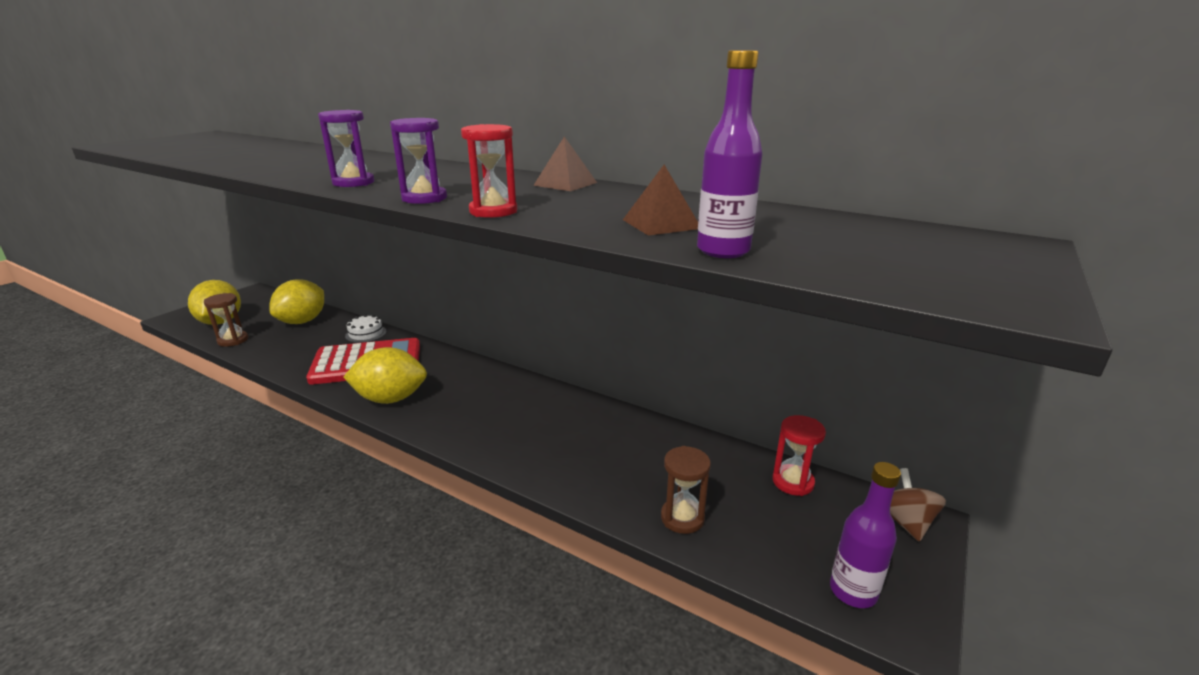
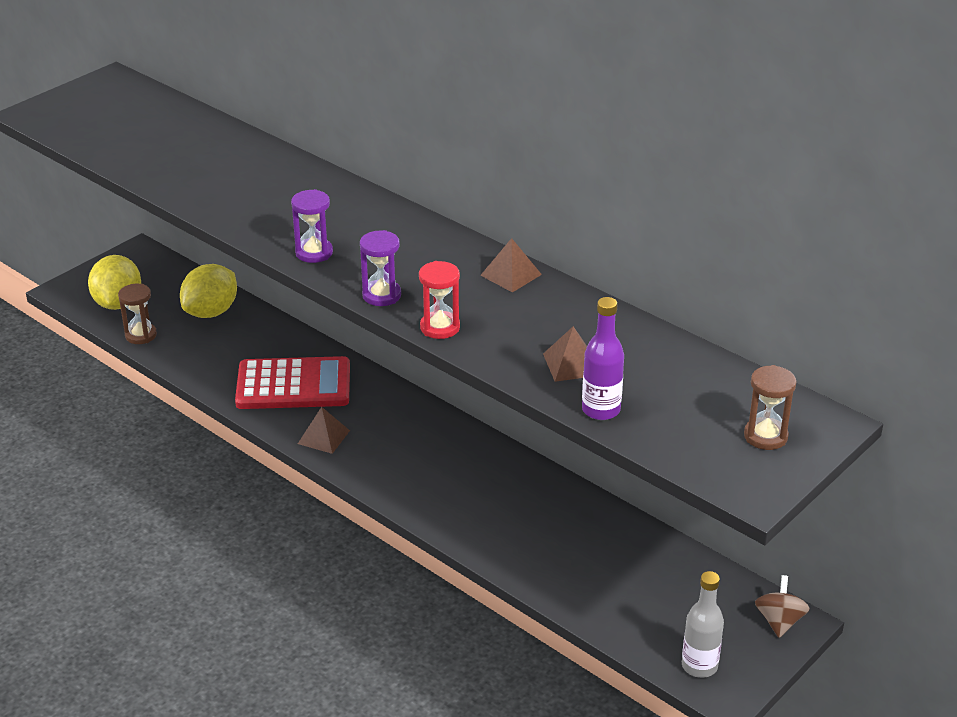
camera: 10 degrees right, 10 degrees up
yellow lemon [344,347,427,404] -> brown pyramid [298,407,350,454]
white cake [345,314,387,343] -> none
brown hourglass [661,446,711,534] -> brown hourglass moved to [744,365,797,450]
red hourglass [772,415,826,496] -> none
purple bottle [830,462,901,608] -> grey bottle [682,571,724,678]

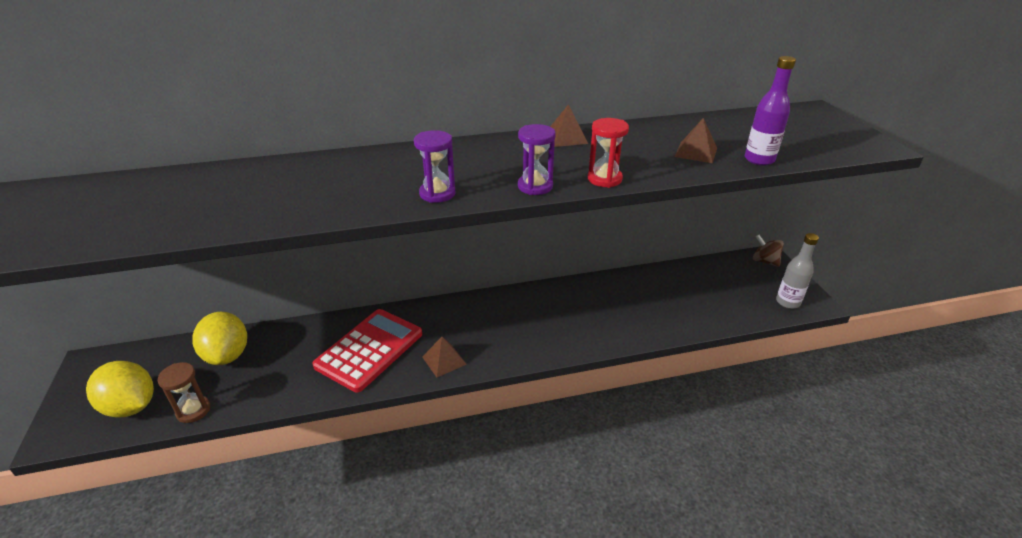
camera: 55 degrees left, 0 degrees up
brown hourglass [744,365,797,450] -> none

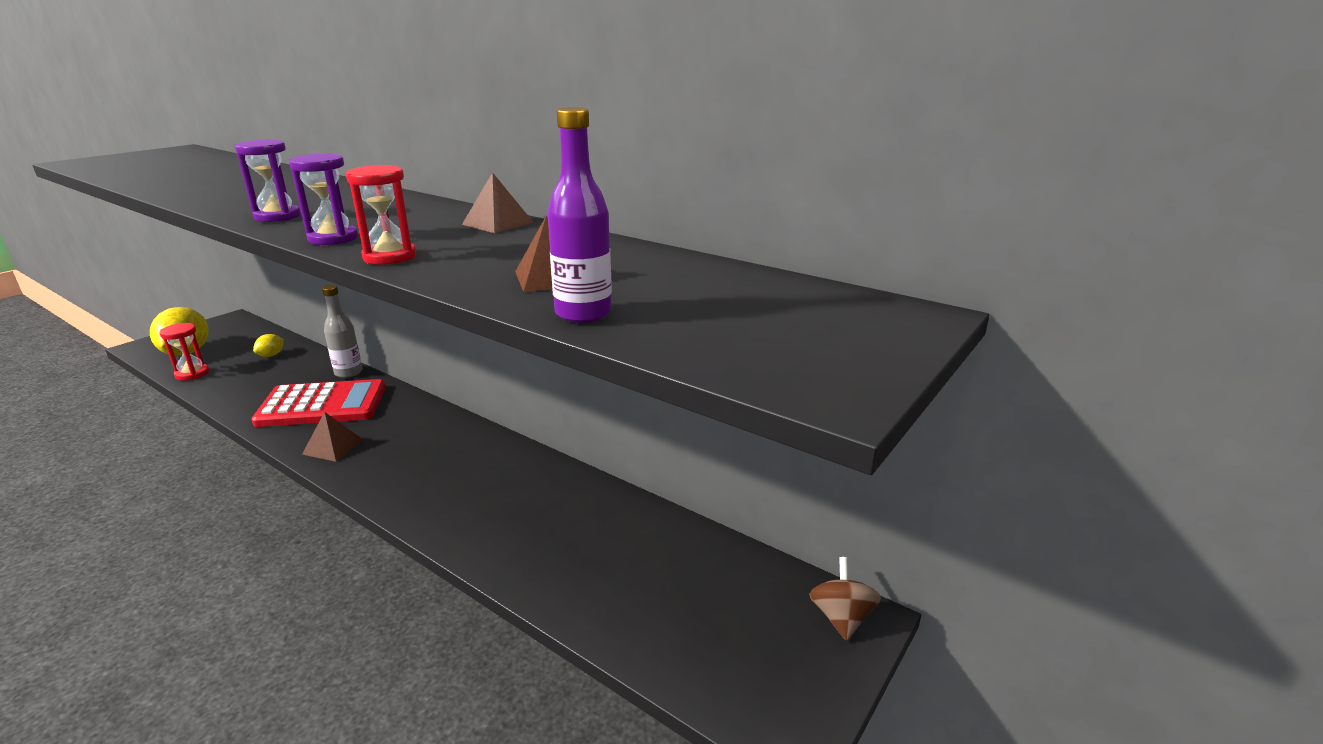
camera: 50 degrees right, 10 degrees down
brown hourglass [158,362,210,423] -> red hourglass [159,323,209,381]
yellow lemon [192,312,247,365] -> yellow lemon [253,334,284,357], size x0.47
grey bottle [776,233,819,309] -> grey bottle moved to [322,285,363,378]

